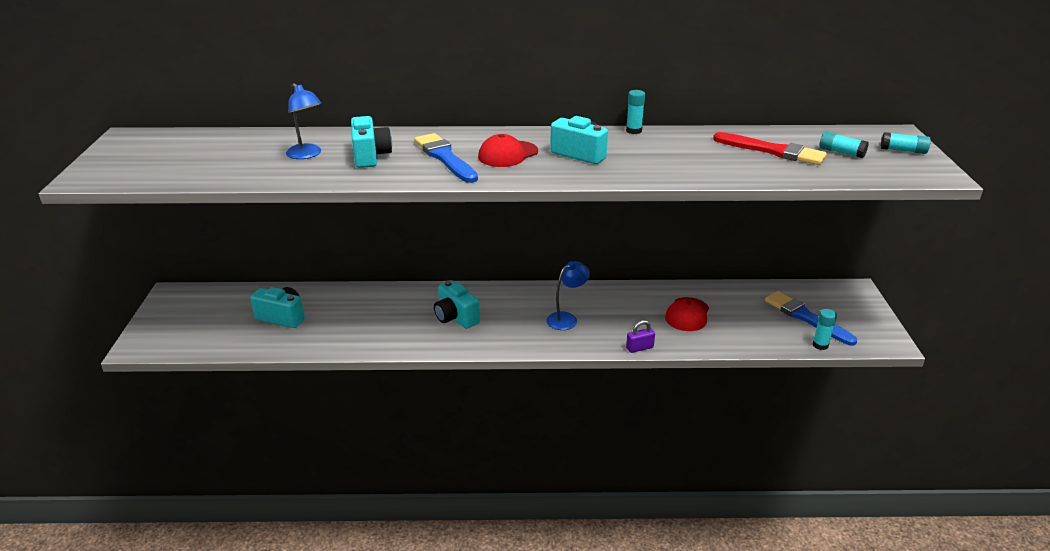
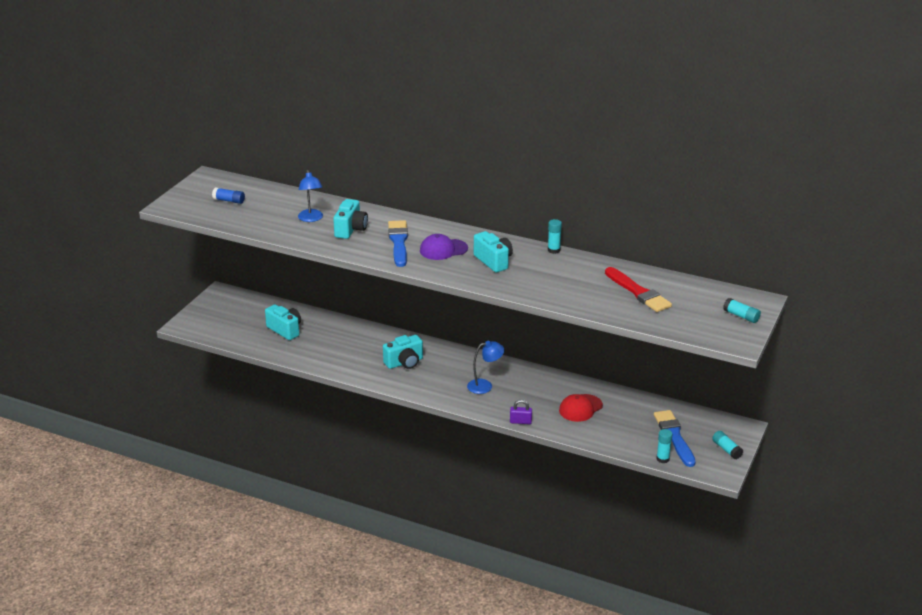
camera: 25 degrees right, 0 degrees up
turquoise camera [434,280,480,329] -> turquoise camera turned 105 degrees counterclockwise [383,335,423,369]
red cap [478,134,538,167] -> purple cap [420,234,468,260]
turquoise glue stick [820,132,869,158] -> turquoise glue stick moved to [712,431,743,459]
none -> blue glue stick [212,188,245,204]

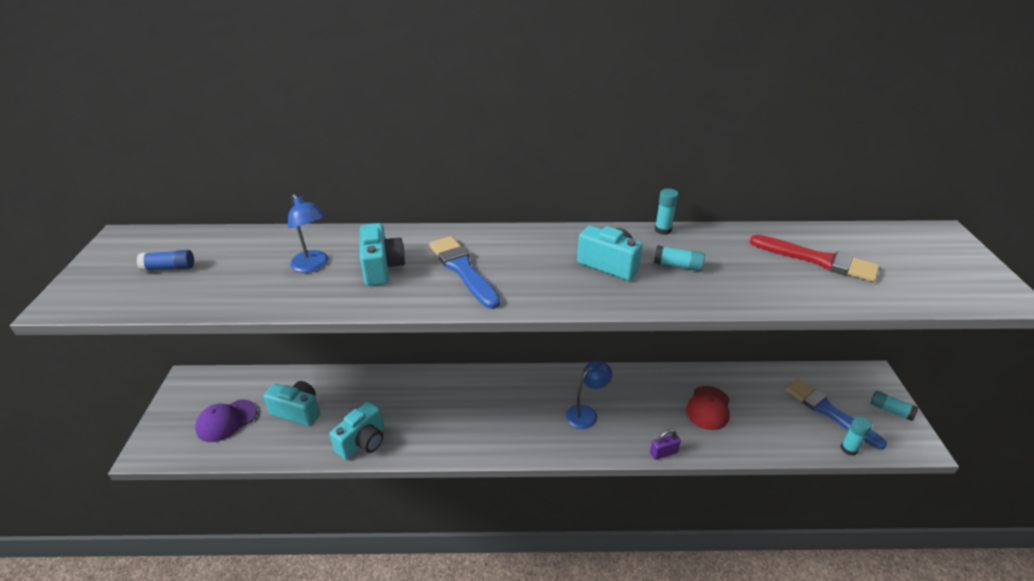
camera: 25 degrees left, 5 degrees up
turquoise camera [383,335,423,369] -> turquoise camera moved to [329,402,384,460]
purple cap [420,234,468,260] -> purple cap moved to [195,399,257,442]
turquoise glue stick [723,298,761,323] -> turquoise glue stick moved to [654,245,705,271]

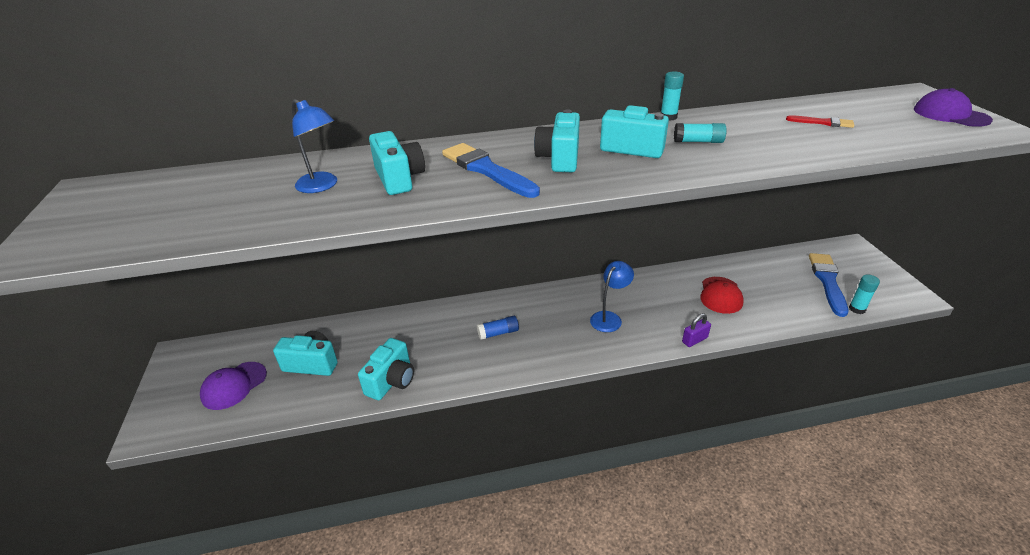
camera: 10 degrees left, 0 degrees up
blue glue stick [137,250,194,272] -> blue glue stick moved to [477,316,519,340]
red brush [750,235,880,282] -> red brush [786,115,854,128], size x0.52
blue brush [785,379,887,449] -> blue brush turned 60 degrees clockwise [809,253,848,317]
turquoise glue stick [870,391,918,421] -> none
none -> turquoise camera [534,110,580,172]
none -> purple cap [914,88,993,127]

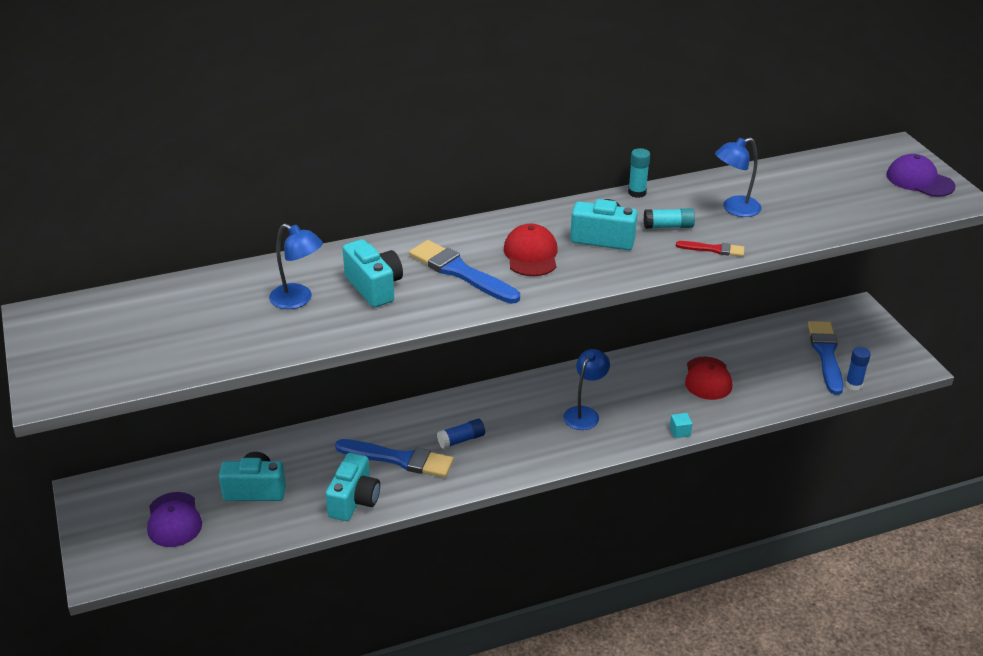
camera: 10 degrees left, 0 degrees up
purple cap [200,362,267,410] -> purple cap turned 45 degrees counterclockwise [147,492,202,547]
turquoise camera [534,110,580,172] -> red cap [504,224,558,276]
purple padlock [682,313,711,347] -> turquoise cube [670,413,692,438]
red brush [786,115,854,128] -> red brush moved to [676,241,744,257]
turquoise glue stick [849,275,880,314] -> blue glue stick [845,347,871,390]
none -> blue brush [335,439,454,478]
none -> blue lamp [715,138,762,217]

